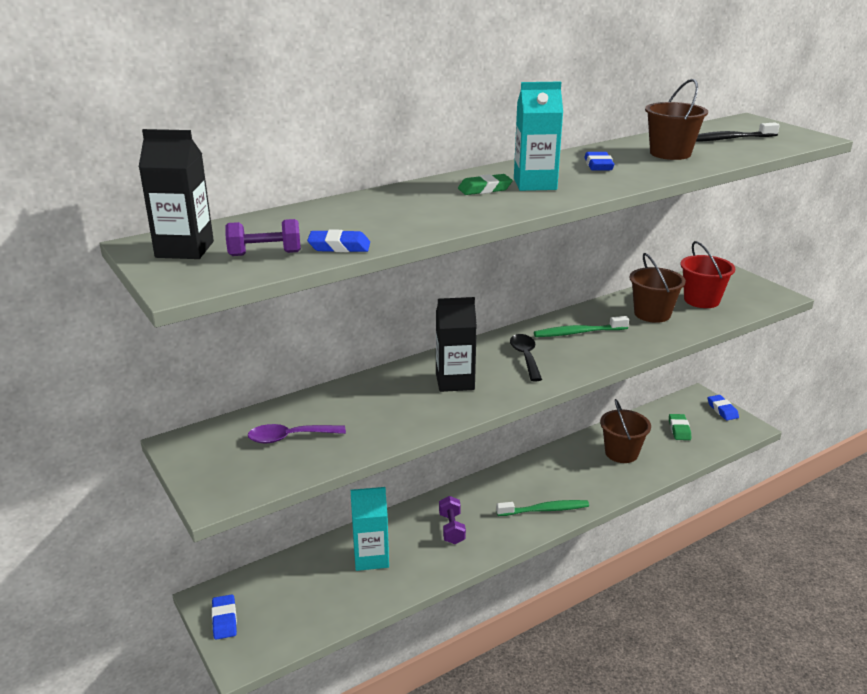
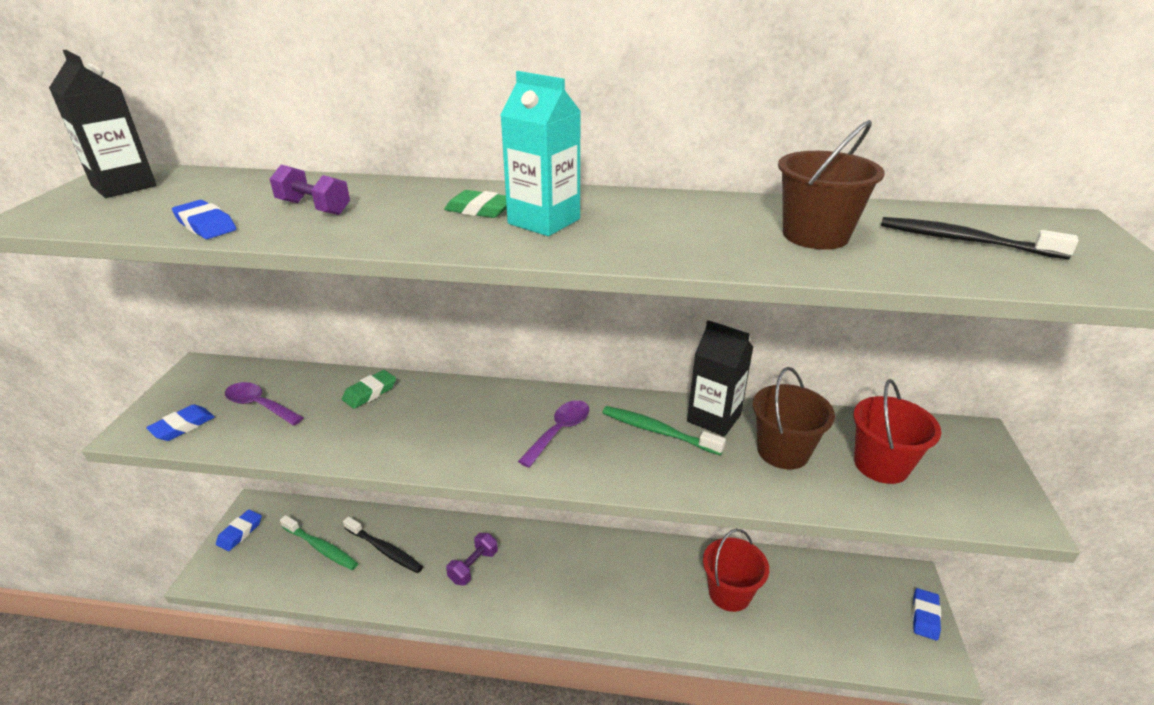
camera: 40 degrees right, 5 degrees up
purple dumbbell [225,219,301,256] -> purple dumbbell moved to [270,165,350,215]
turquoise carton [351,487,389,571] -> black toothbrush [343,517,423,573]
black carton [436,297,477,392] -> black carton moved to [687,320,754,437]
green toothbrush [496,500,589,516] -> green toothbrush moved to [280,515,358,570]
black spoon [510,334,542,382] -> purple spoon [518,400,589,468]
blue eraser [584,152,614,171] -> blue eraser moved to [146,404,215,441]
brown bucket [600,399,651,463] -> red bucket [703,529,769,612]
green eraser [669,414,691,440] -> green eraser moved to [342,370,396,409]

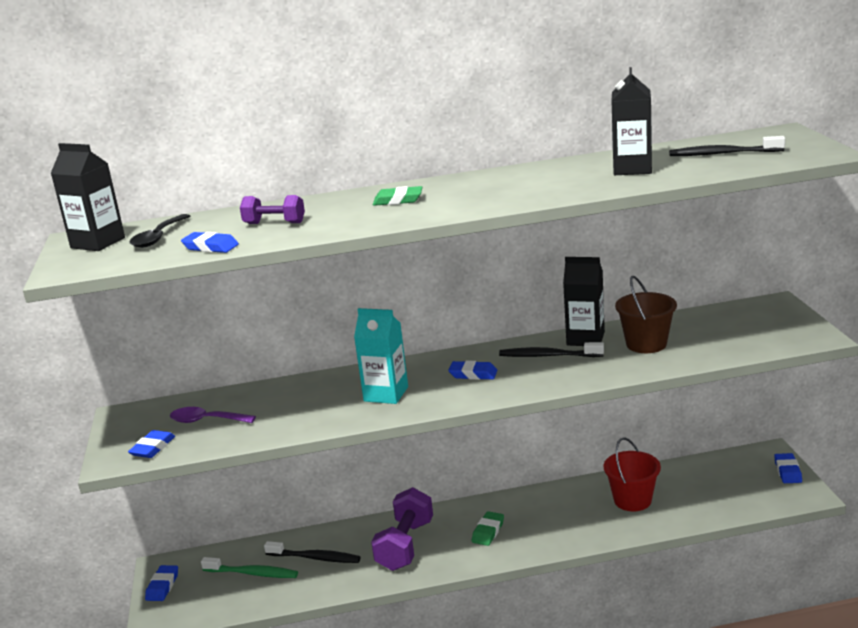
camera: 15 degrees left, 10 degrees down
green eraser [342,370,396,409] -> green eraser moved to [471,511,504,546]
purple dumbbell [446,533,498,586] -> purple dumbbell [371,487,433,571], size x1.73
turquoise carton [500,71,581,236] -> turquoise carton moved to [354,308,408,404]
purple spoon [518,400,589,468] -> blue eraser [448,361,497,380]
green toothbrush [602,406,726,455] -> black toothbrush [499,342,604,357]
brown bucket [778,120,885,250] -> black carton [612,67,652,175]
red bucket [853,379,941,484] -> none
none -> black spoon [129,214,190,248]

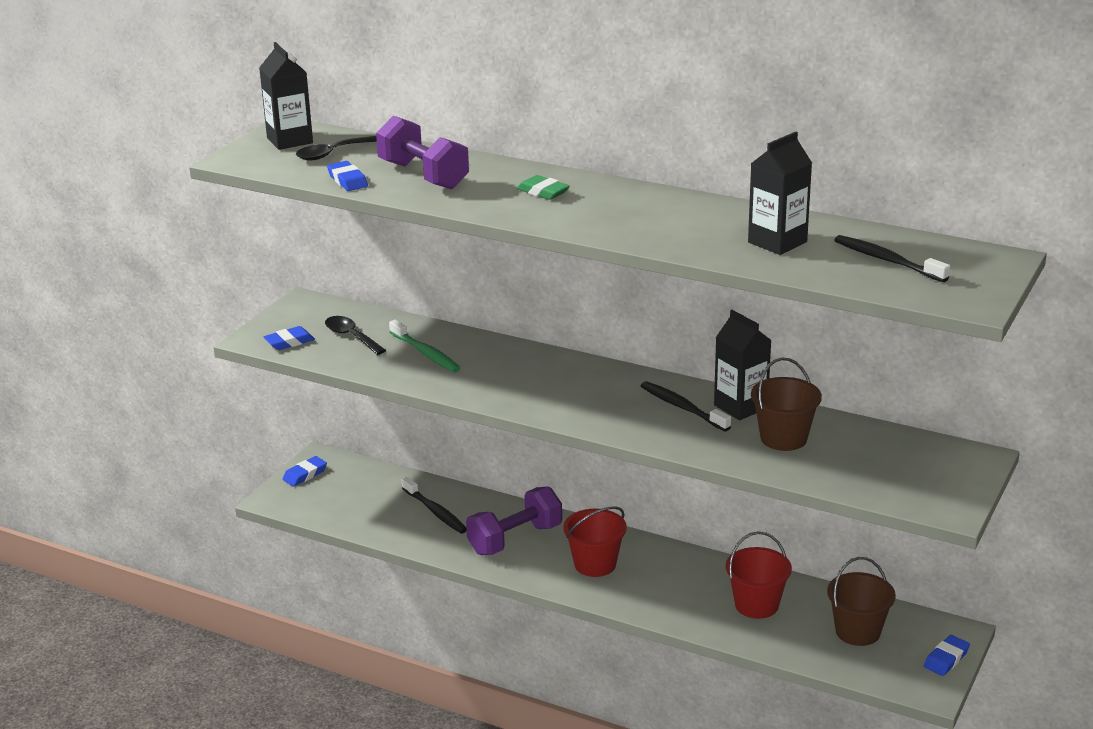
camera: 35 degrees right, 5 degrees up
purple spoon [170,407,256,423] -> black spoon [325,316,386,355]
green toothbrush [201,557,298,578] -> green toothbrush moved to [389,320,460,372]
purple dumbbell [240,195,305,224] -> purple dumbbell [376,116,469,190], size x1.73
turquoise carton [354,308,408,404] -> none
blue eraser [448,361,497,380] -> none
green eraser [471,511,504,546] -> red bucket [563,506,627,577]
none -> brown bucket [827,557,896,646]

